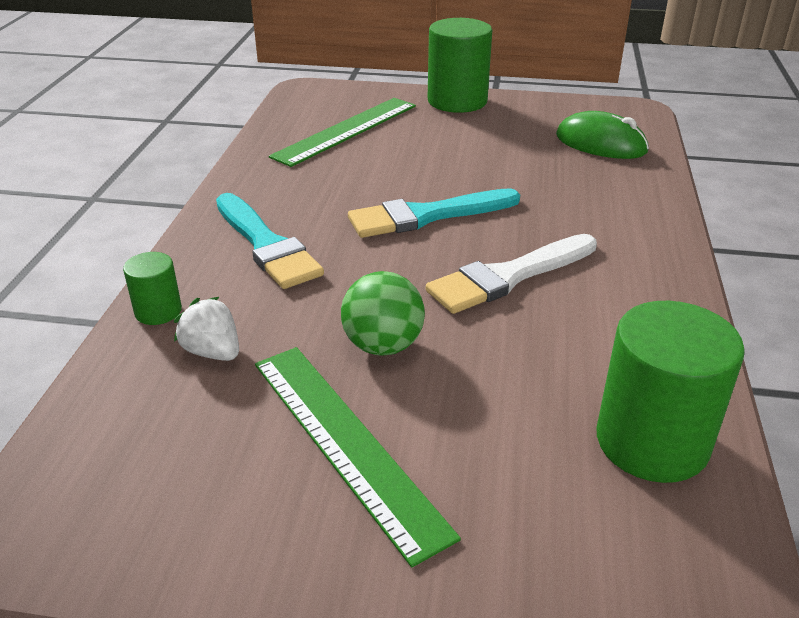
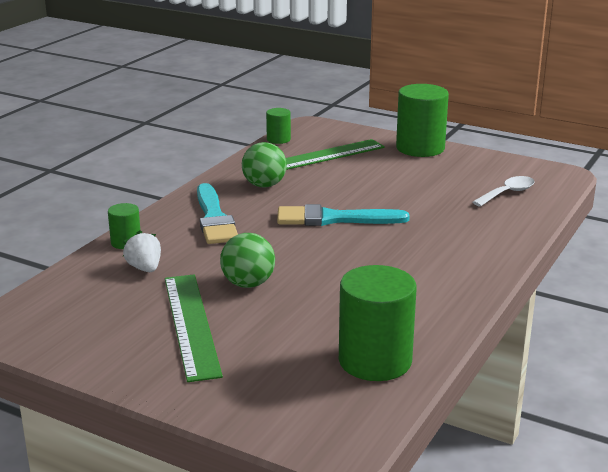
camera: 20 degrees right, 10 degrees down
white brush [426,234,597,314] -> none
green mouse [556,111,649,159] -> white spoon [472,176,535,207]
none -> green ball [242,142,287,188]
none -> green cylinder [266,108,291,144]

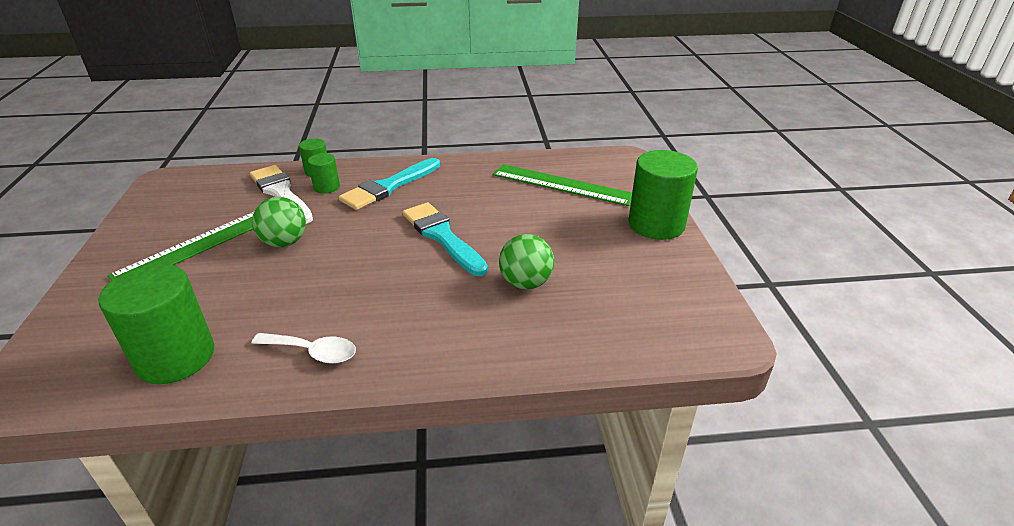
camera: 55 degrees right, 10 degrees up
white strawberry [123,230,161,272] -> white brush [250,165,313,224]
green ball [242,142,287,188] -> green ball moved to [499,234,554,289]
green cylinder [266,108,291,144] -> green cylinder moved to [308,153,340,193]
white spoon [472,176,535,207] -> white spoon moved to [251,333,356,364]

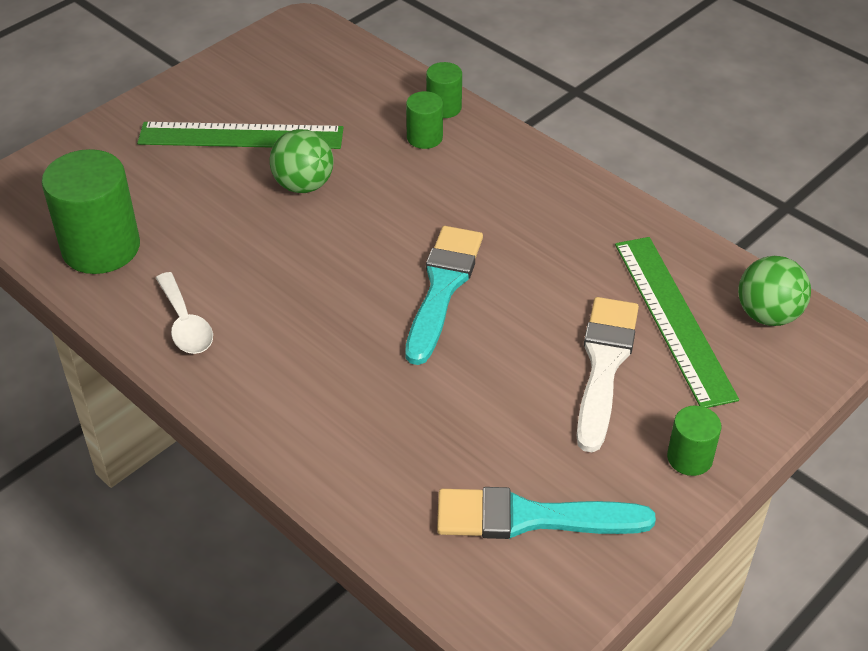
camera: 50 degrees right, 10 degrees up
white brush [250,165,313,224] -> white brush moved to [577,297,639,452]
turquoise brush [339,158,440,210] -> turquoise brush moved to [437,487,656,539]
green ball [499,234,554,289] -> green ball moved to [738,256,811,326]
green cylinder [629,150,698,240] -> green cylinder [667,405,721,476], size x0.51

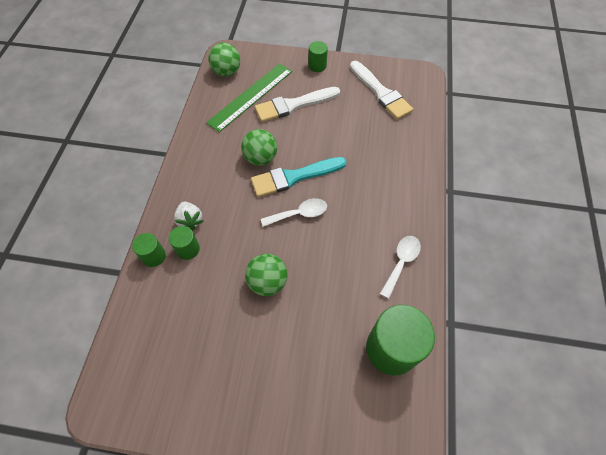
camera: 125 degrees left, 15 degrees up
green ruler [137,122,344,149] -> none
turquoise brush [437,487,656,539] -> white brush [350,61,413,119]
none -> white strawberry [174,201,203,230]
none -> green ball [241,129,277,166]
none -> white spoon [261,198,327,227]

